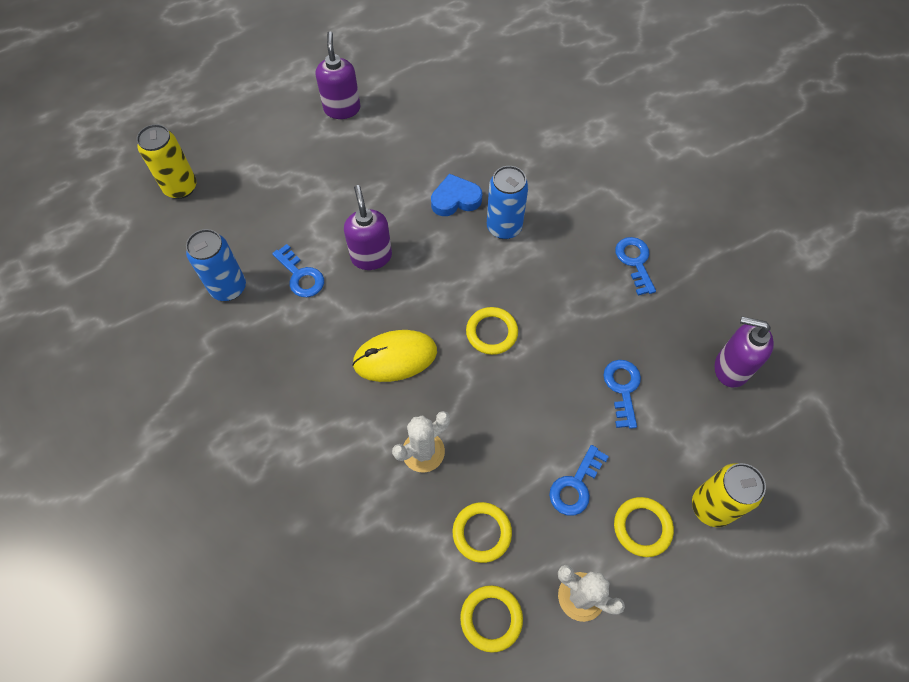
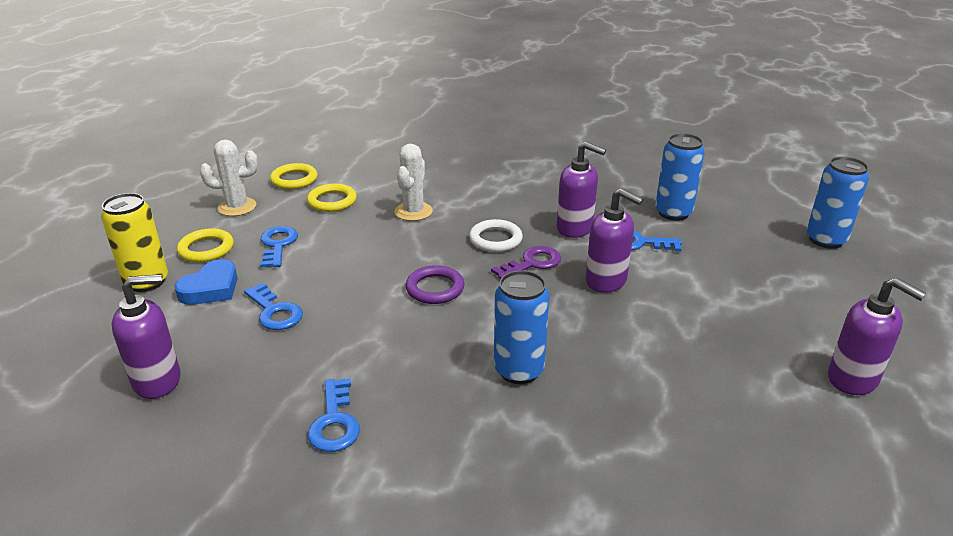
camera: 140 degrees right, 30 degrees down
yellow can [136,124,197,199] -> blue can [807,157,869,249]
yellow mouse [352,330,437,382] -> white ring [469,219,523,252]
blue heart [431,174,482,216] -> blue heart moved to [175,259,238,305]
yellow ring [466,307,518,355] -> purple ring [405,265,464,304]
blue key [615,237,656,295] -> blue key turned 45 degrees clockwise [308,378,360,452]
none -> purple key [491,246,561,279]
none -> purple soap dispenser [557,142,606,238]

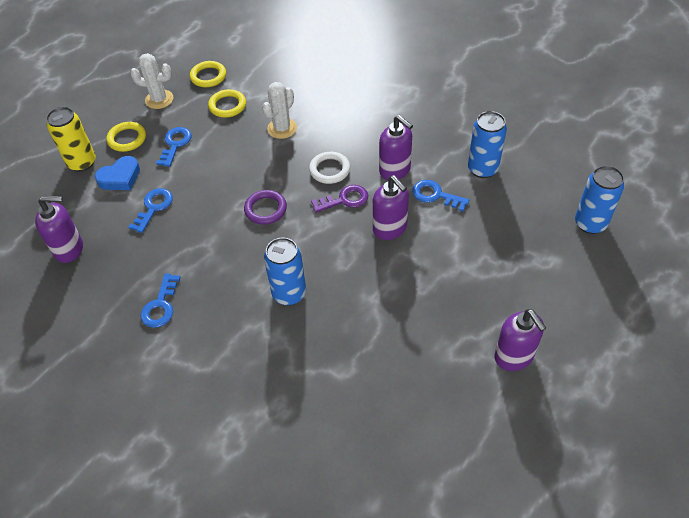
camera: 20 degrees right, 20 degrees up
blue key [244,283,303,330] -> blue key turned 135 degrees counterclockwise [129,188,173,233]

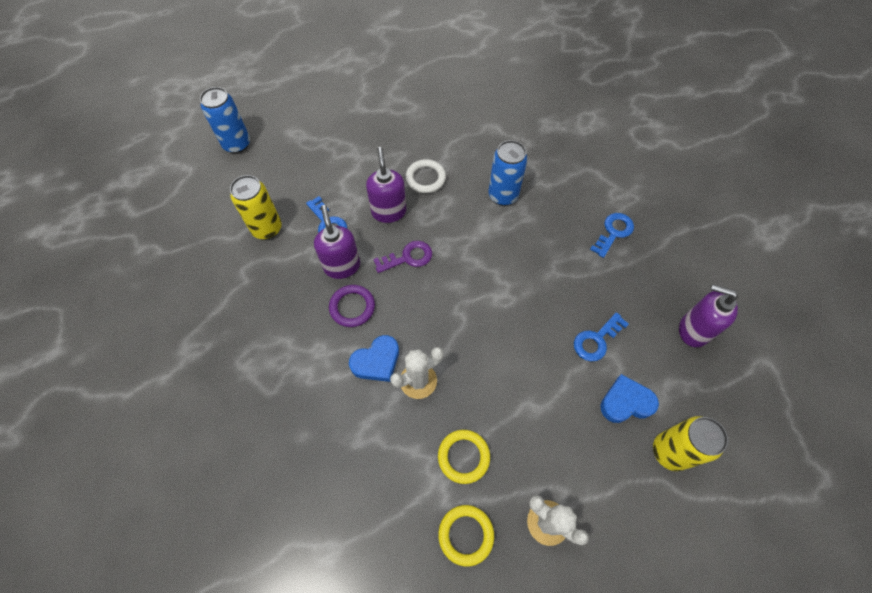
camera: 155 degrees left, 10 degrees up
yellow ring [106,122,146,152] -> none
blue key [156,127,192,167] -> none
purple ring [244,190,287,225] -> purple ring moved to [329,285,375,327]
white ring [309,152,350,184] -> white ring moved to [406,159,446,193]
purple key [311,185,368,213] -> purple key turned 150 degrees clockwise [373,241,432,273]
blue can [468,111,507,178] -> yellow can [230,175,282,239]
purple soap dispenser [494,309,546,371] -> none
none -> blue heart [349,335,399,382]

